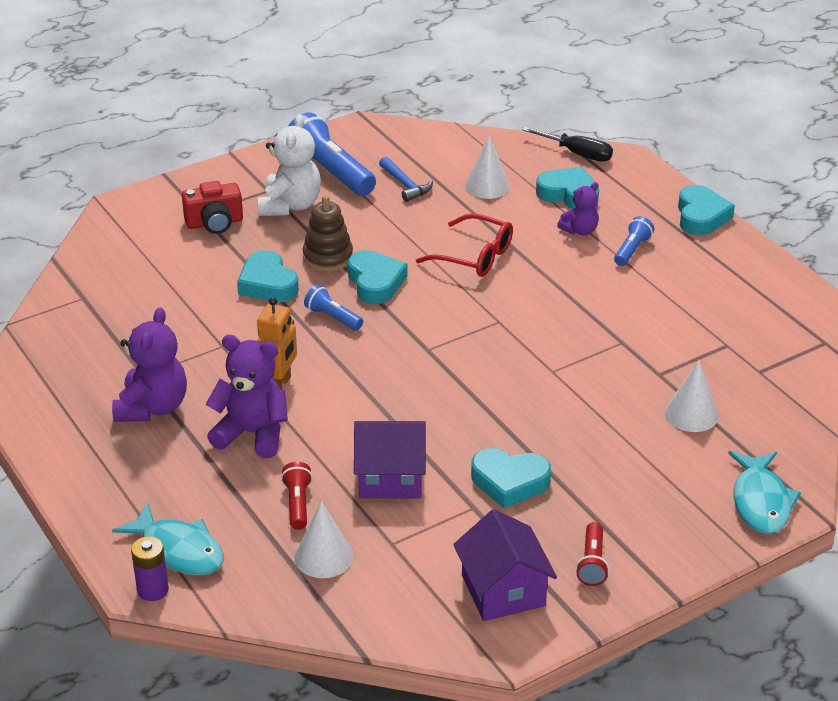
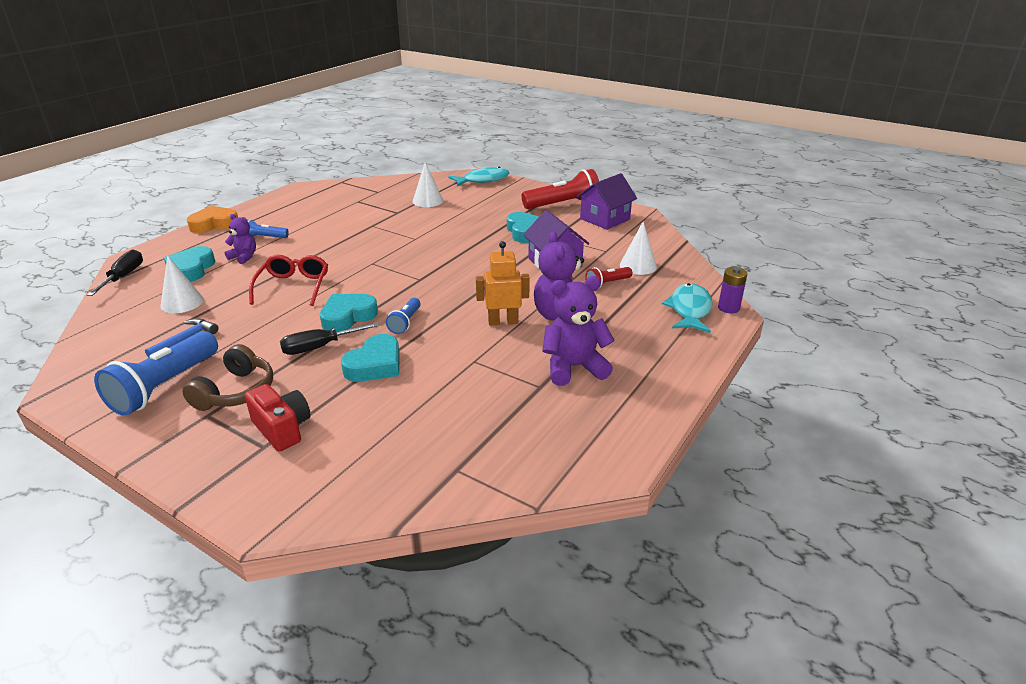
camera: 115 degrees left, 5 degrees down
white teddy bear [258,114,321,216] -> brown headphones [183,344,273,411]
brown stacking toy [303,195,353,272] -> black screwdriver [280,322,380,355]
red flashlight [576,522,609,586] -> red flashlight [522,169,599,209], size x1.94
turquoise heart [678,185,735,236] -> orange heart [187,206,238,233]

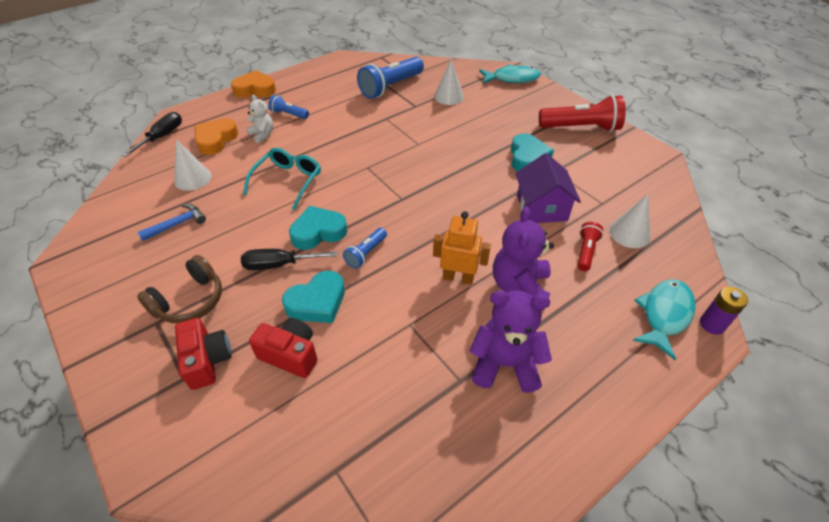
camera: 20 degrees right, 15 degrees up
blue flashlight [94,331,218,416] -> blue flashlight moved to [357,57,424,99]
turquoise heart [164,246,215,282] -> orange heart [194,118,238,155]
purple teddy bear [224,214,256,264] -> white teddy bear [246,95,274,143]
red glasses [249,255,328,306] -> turquoise glasses [243,148,321,210]
purple house [576,173,637,230] -> none
red flashlight [585,267,632,289] -> red flashlight turned 120 degrees clockwise [578,222,603,271]
none -> red camera [249,318,318,378]

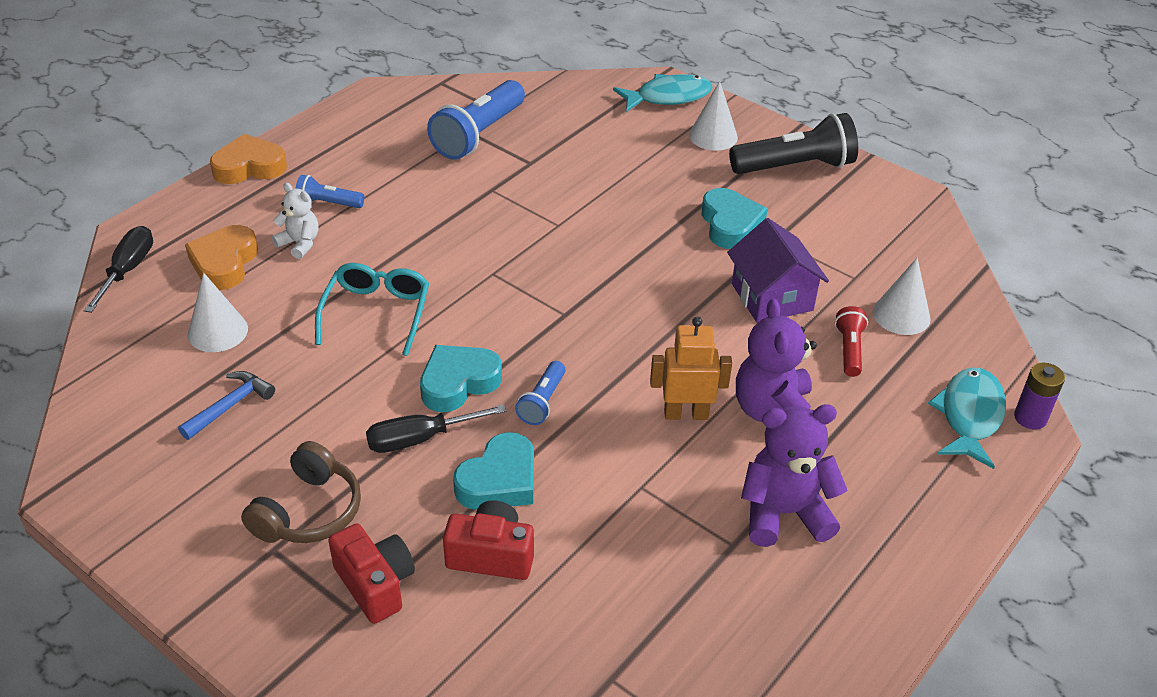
camera: 15 degrees left, 5 degrees down
white cone [434,59,464,105] -> white cone moved to [689,81,738,151]
red flashlight [539,95,626,132] -> black flashlight [729,113,858,174]

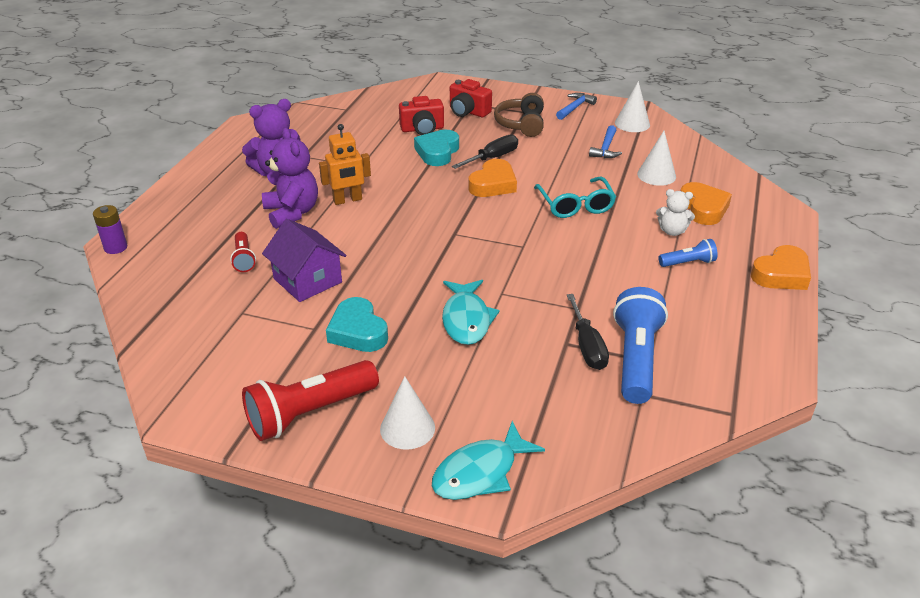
camera: 160 degrees right, 5 degrees down
black screwdriver [84,226,153,313] -> black screwdriver moved to [567,294,609,370]
turquoise heart [420,345,502,412] -> orange heart [468,159,517,197]
blue flashlight [515,361,566,425] -> none
black flashlight [729,113,858,174] -> red flashlight [242,360,379,441]
white cone [873,258,931,335] -> white cone moved to [615,81,650,132]
turquoise fish [928,367,1006,469] -> turquoise fish moved to [442,280,500,345]
none -> blue hammer [556,93,597,120]

